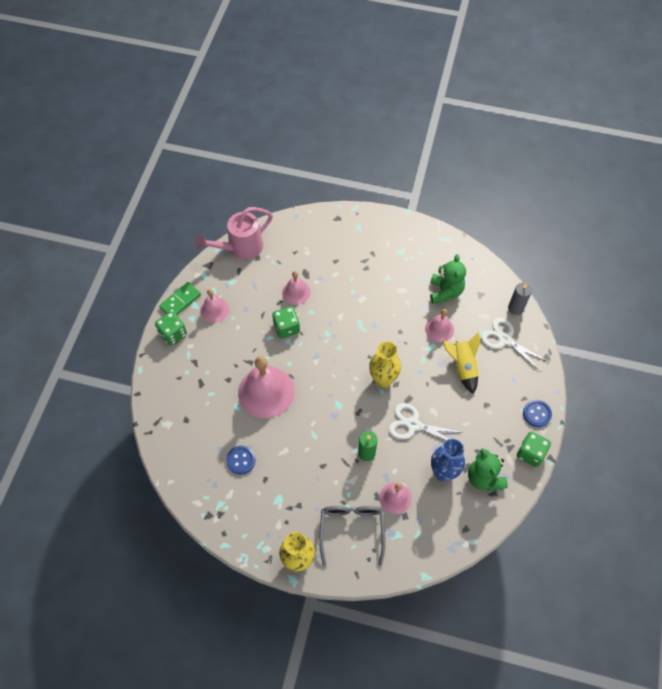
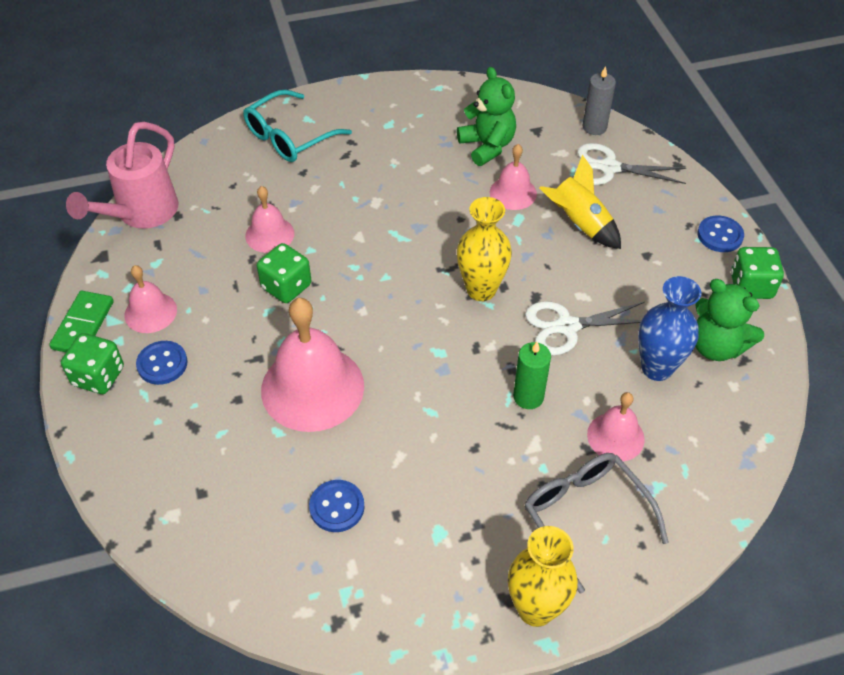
camera: 30 degrees left, 10 degrees down
none -> blue button [136,341,188,385]
none -> turquoise glasses [243,90,352,162]

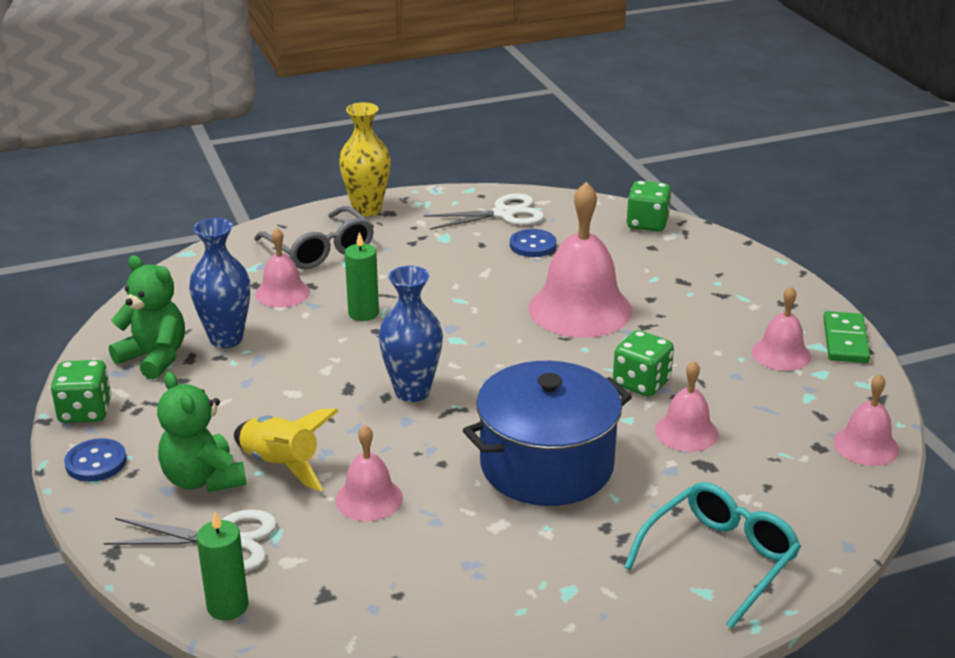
camera: 175 degrees right, 20 degrees down
green dice [61,333,124,394] -> green dice moved to [626,181,671,232]
pink watering can [66,122,178,229] -> pink bell [834,374,899,466]
blue button [136,341,188,385] -> none
green teddy bear [457,67,516,166] -> green teddy bear moved to [157,372,246,492]
yellow vase [457,197,512,301] -> blue vase [379,266,443,402]
white scissors [525,301,645,355] -> white scissors moved to [423,193,544,230]
grey candle [582,66,616,135] -> green candle [197,511,248,620]
none -> blue pot [463,361,632,506]

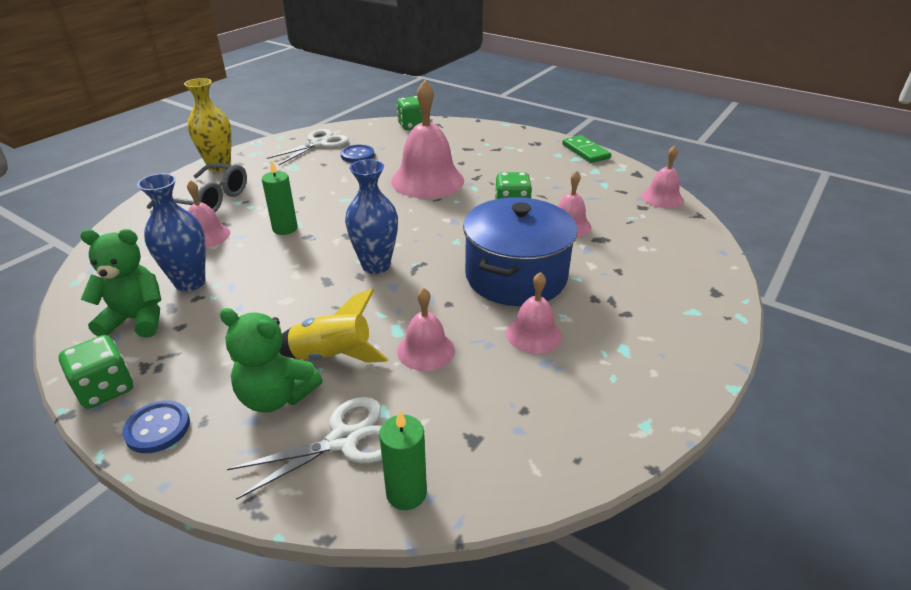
camera: 35 degrees left, 5 degrees up
turquoise glasses [624,482,801,629] -> none
pink bell [752,286,811,371] -> pink bell moved to [506,272,562,354]

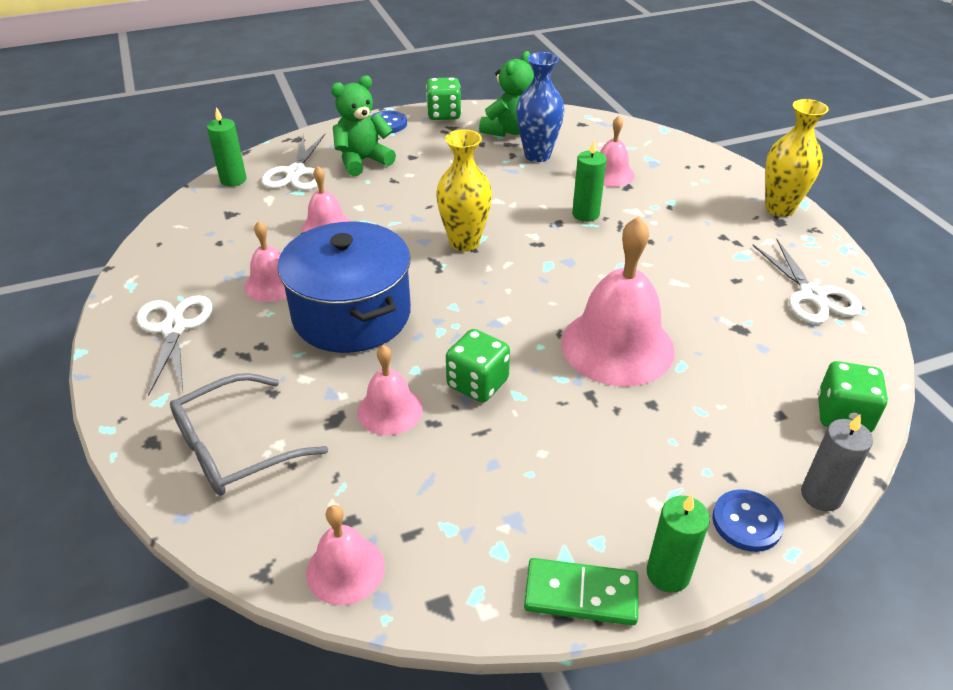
camera: 125 degrees right, 5 degrees up
grey glasses [147,163,247,212] -> grey glasses moved to [170,373,328,496]
yellow rocket [279,288,389,363] -> none
blue button [341,145,374,163] -> blue button moved to [712,489,784,552]
blue vase [345,159,398,274] -> yellow vase [436,129,492,252]
none -> white scissors [136,295,212,396]
none -> green candle [647,495,710,593]
none -> grey candle [801,414,873,511]

